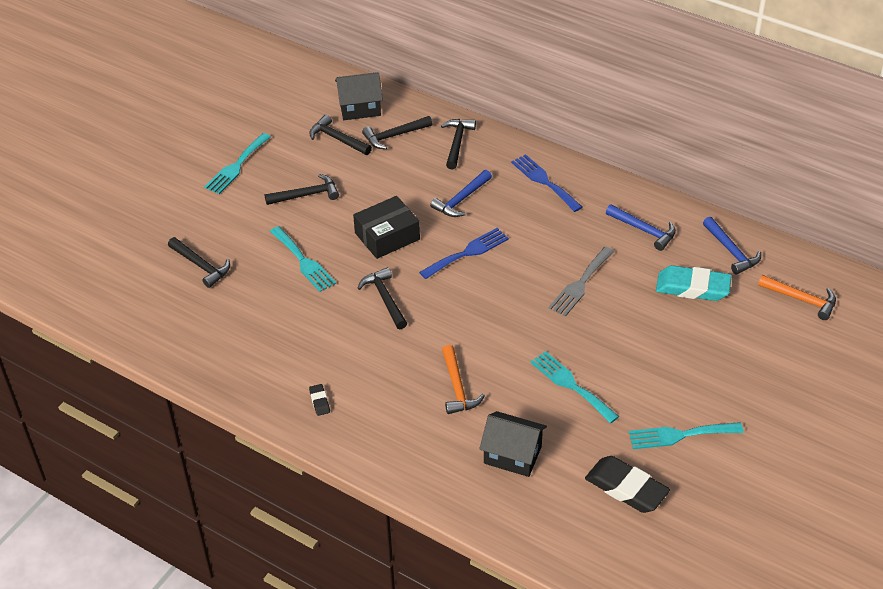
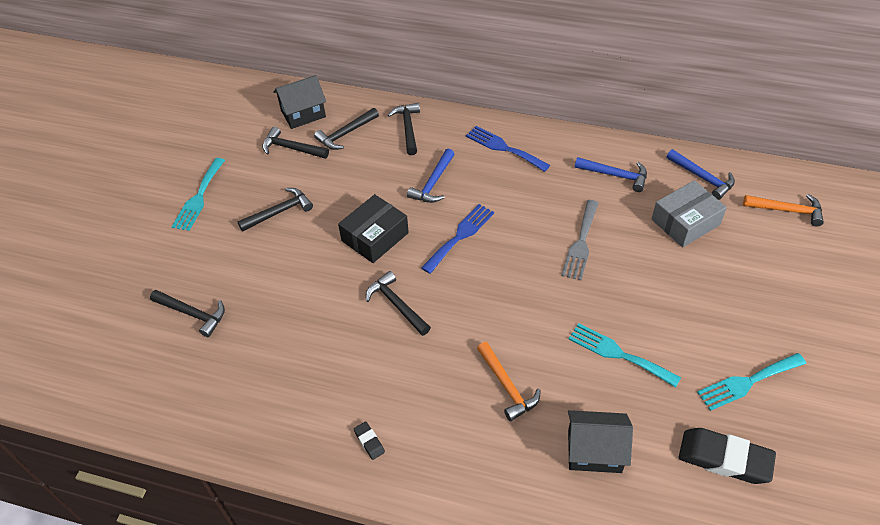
camera: 15 degrees left, 5 degrees up
turquoise fork [270,226,336,292] -> none
turquoise eraser [656,265,732,301] -> grey box [651,180,727,247]

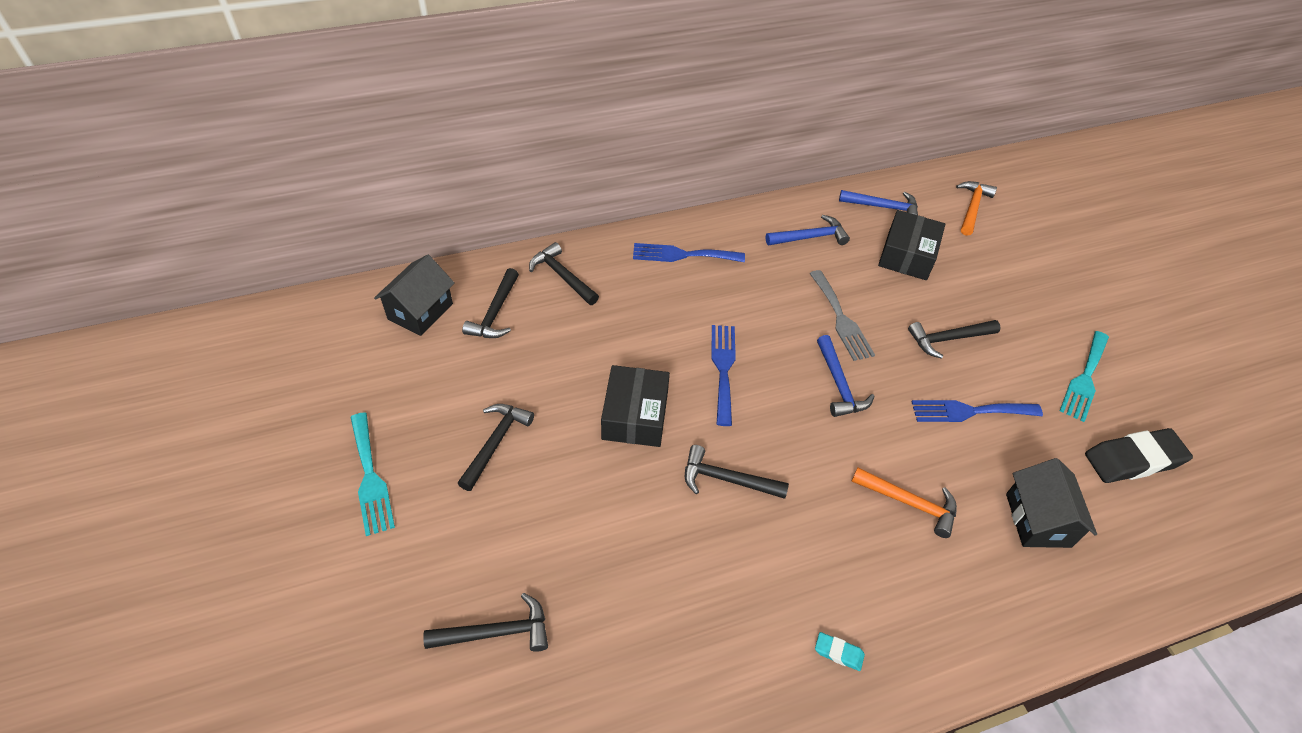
camera: 40 degrees left, 0 degrees up
black hammer [262,127,329,159] -> black hammer moved to [908,320,1000,359]
black eraser [354,422,385,460] -> turquoise eraser [815,632,865,671]
blue hammer [407,149,455,203] -> blue hammer moved to [817,335,875,417]
black house [568,410,633,473] -> black house turned 60 degrees counterclockwise [1006,458,1097,548]
turquoise fork [569,323,681,388] -> blue fork [911,400,1043,422]
grey box [651,180,727,247] -> black box [878,210,945,280]
orange hammer [743,194,824,226] -> orange hammer turned 45 degrees counterclockwise [956,181,997,236]

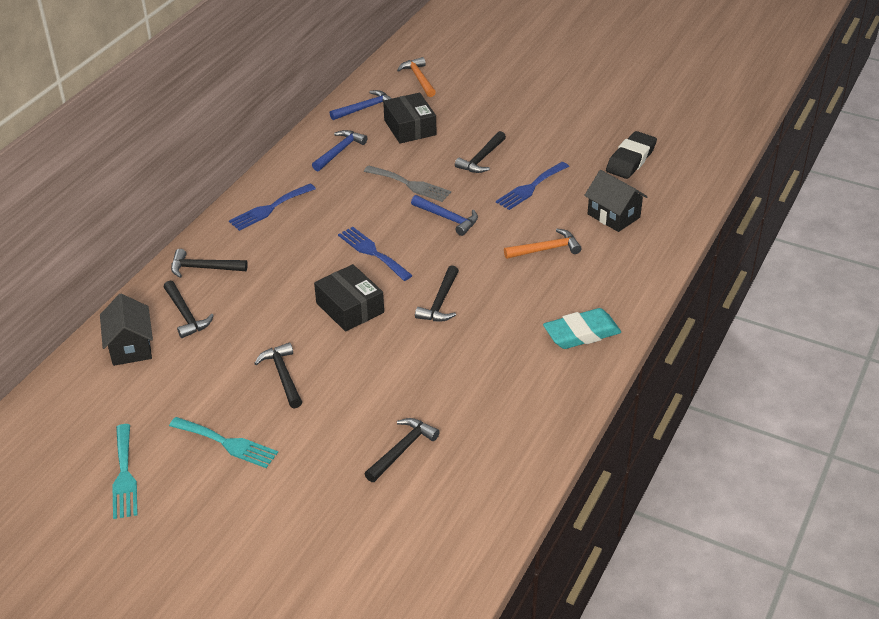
camera: 40 degrees left, 10 degrees down
black hammer [685,445,789,499] -> black hammer turned 45 degrees counterclockwise [415,265,459,321]
turquoise eraser [815,632,865,671] -> turquoise eraser [543,308,621,349], size x2.25
turquoise fork [1060,331,1109,422] -> turquoise fork moved to [112,424,138,519]

